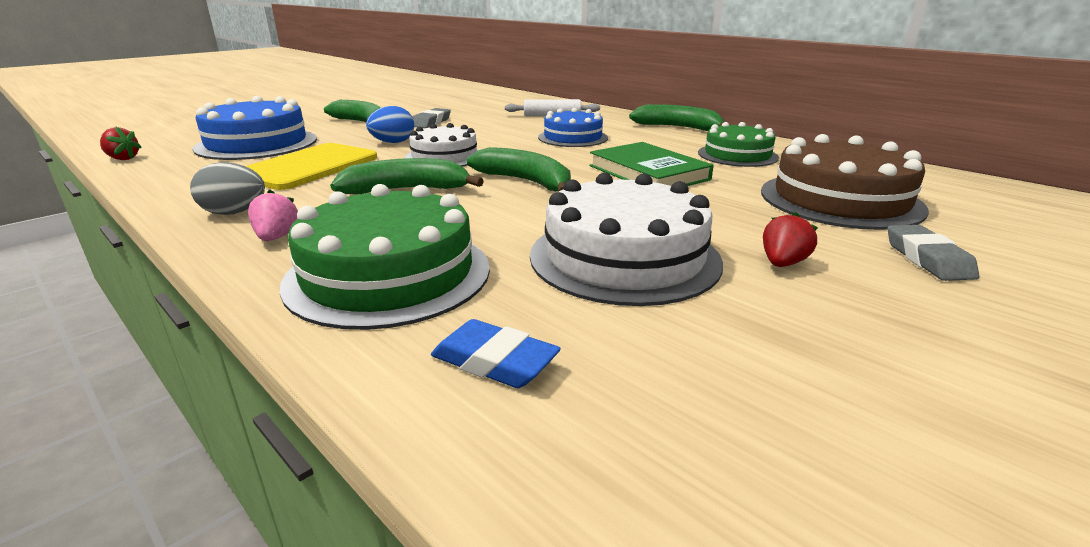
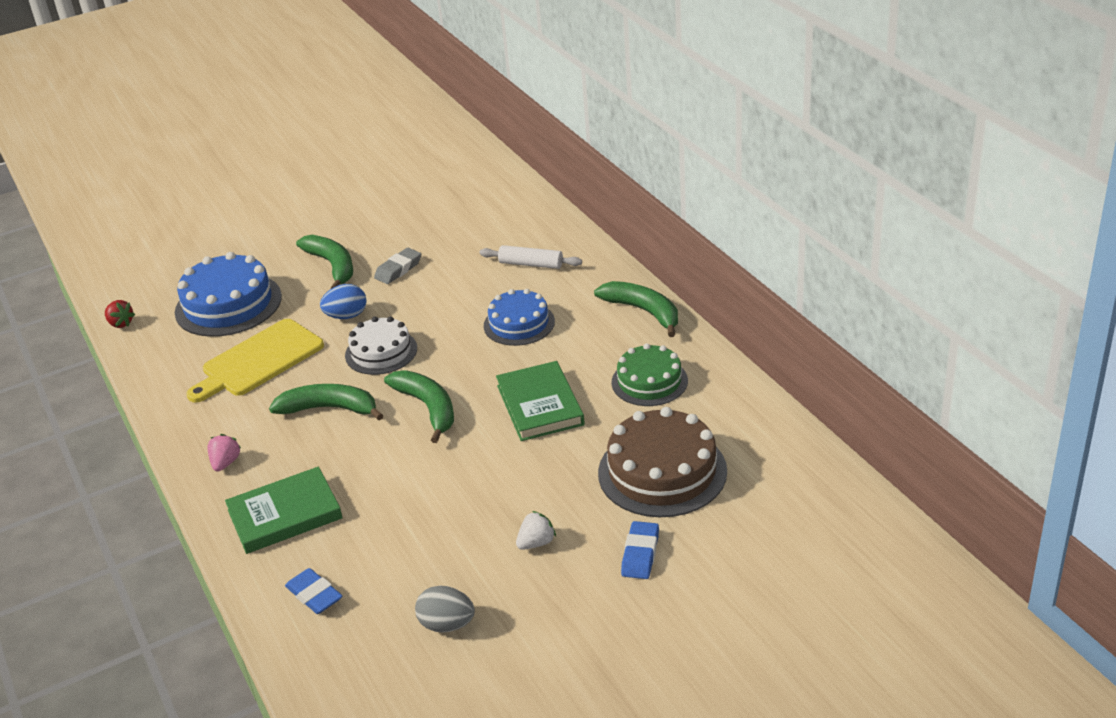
camera: 20 degrees right, 10 degrees up
grey egg [190,162,265,215] -> grey egg moved to [415,586,475,633]
green cake [280,184,490,330] -> green book [225,467,343,554]
white cake [530,173,723,306] -> none
red strawberry [763,212,818,267] -> white strawberry [516,511,556,550]
grey eraser [888,225,979,281] -> blue eraser [621,521,659,579]

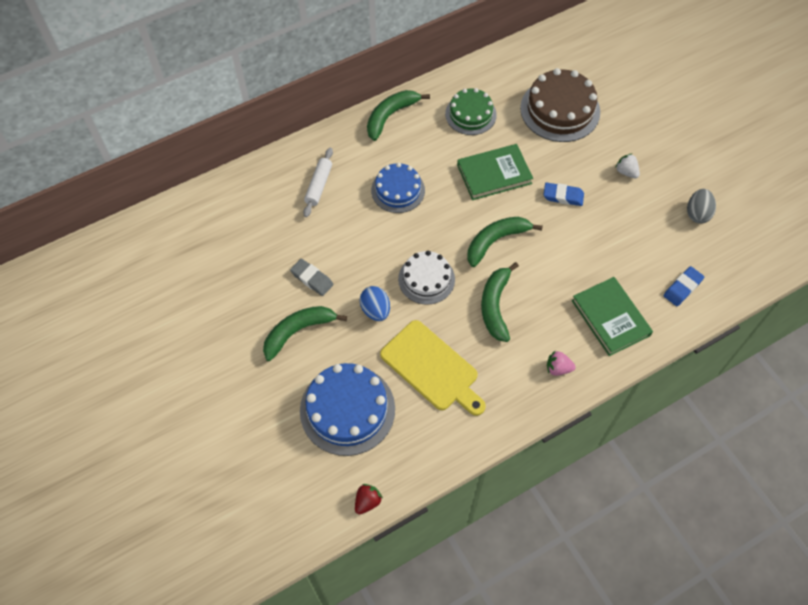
camera: 95 degrees left, 25 degrees up
blue eraser [621,521,659,579] -> blue eraser moved to [544,183,584,206]

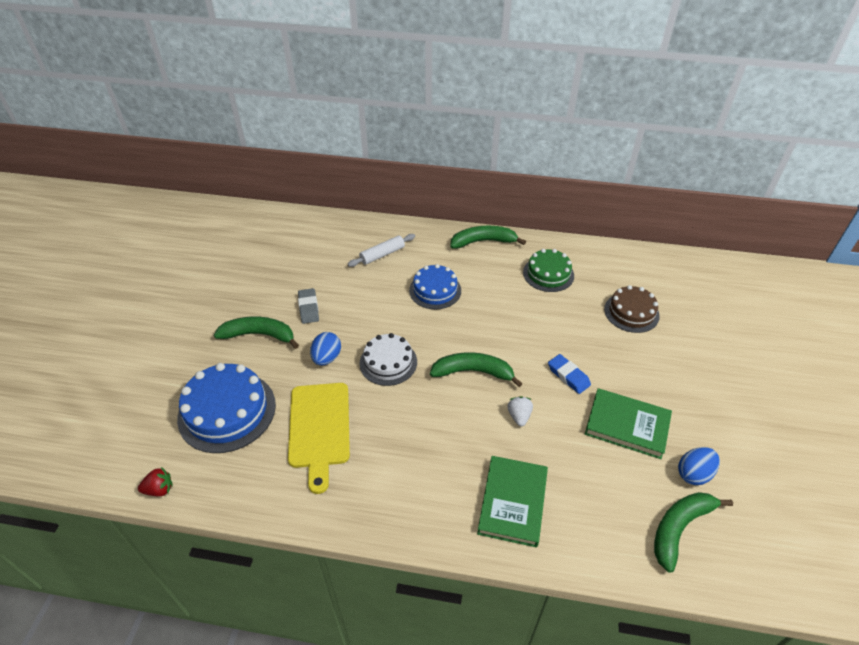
camera: 40 degrees right, 15 degrees down
green book [457,144,533,200] -> green book moved to [585,388,672,459]
green banana [481,262,519,342] -> green banana moved to [654,492,733,573]
brown cake [520,68,600,142] -> brown cake [604,285,660,333], size x0.64
pink strawberry [547,351,576,376] -> none
white strawberry [615,153,640,178] -> white strawberry moved to [507,396,533,426]
blue eraser [663,266,704,306] -> none
grey egg [687,189,716,223] -> blue egg [678,447,720,485]

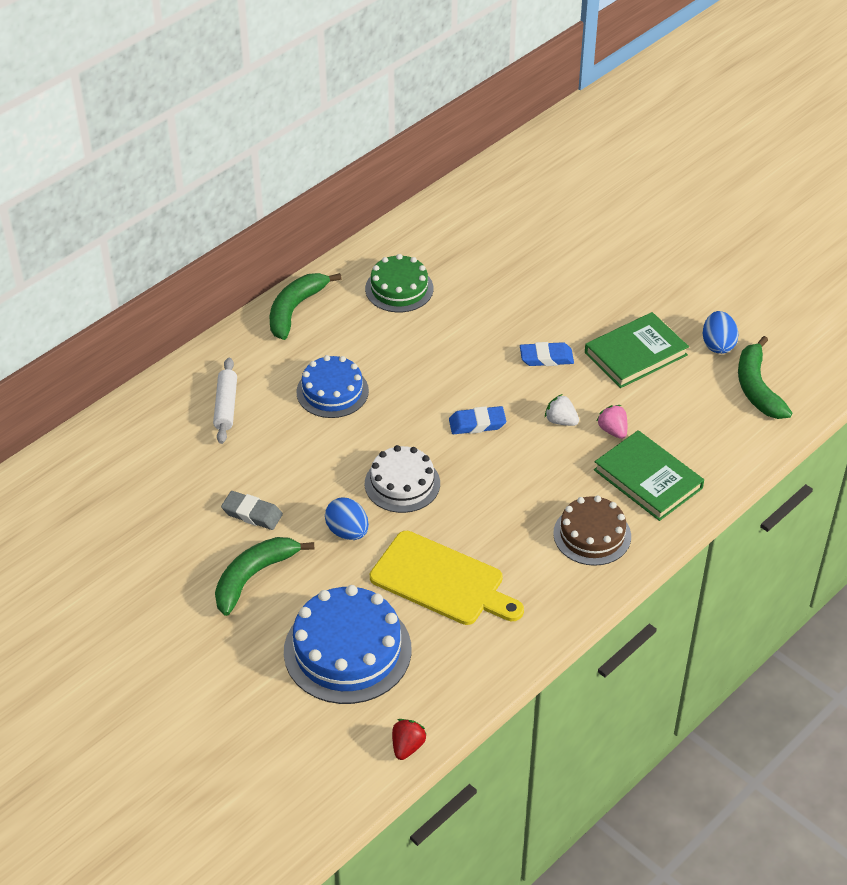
camera: 55 degrees left, 0 degrees up
green banana [430,352,523,387] -> blue eraser [449,406,506,434]
brown cake [604,285,660,333] -> brown cake moved to [553,496,631,566]
none -> pink strawberry [597,405,627,439]

